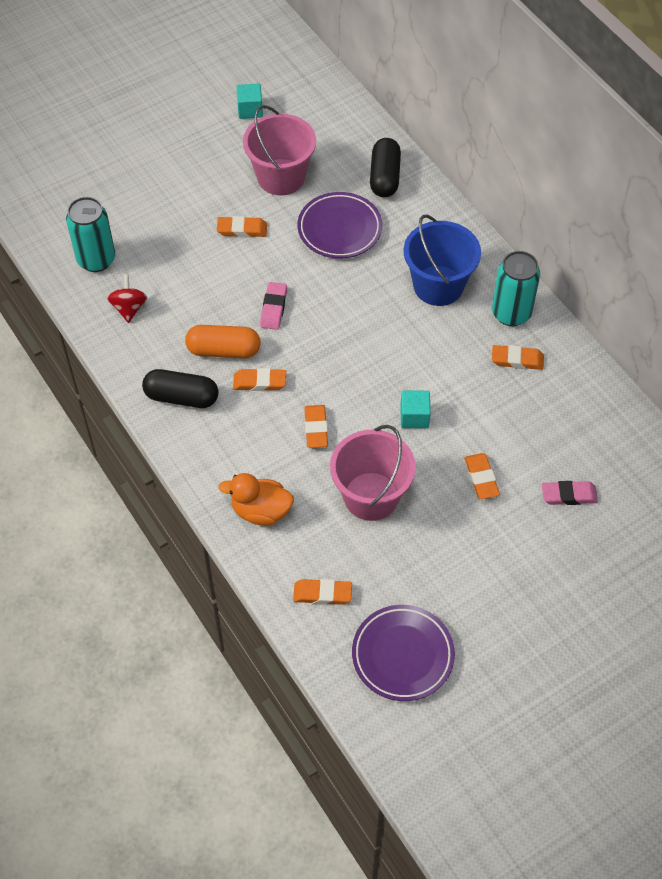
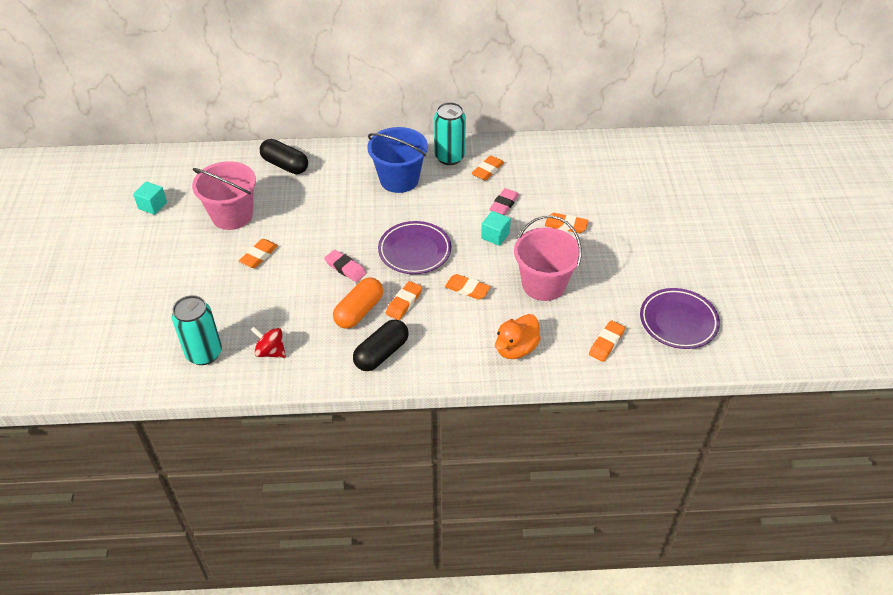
camera: 60 degrees left, 10 degrees down
purple plate [297,192,382,258] -> purple plate moved to [378,221,451,274]
pink eraser [542,481,598,505] -> pink eraser moved to [489,188,519,215]

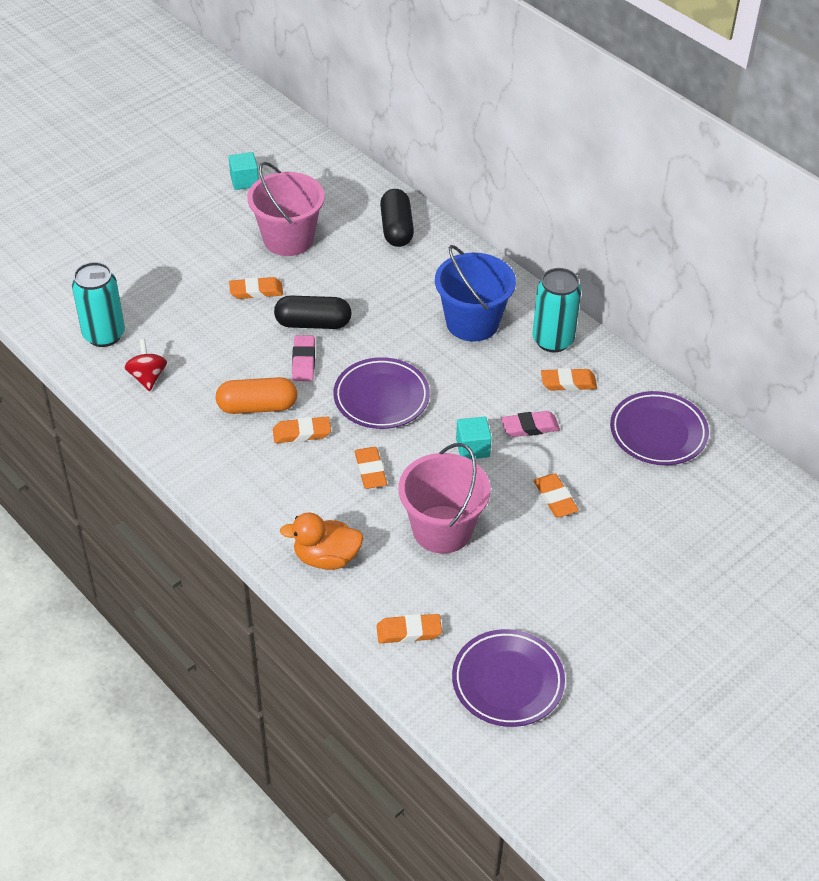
camera: 50 degrees right, 0 degrees up
black capsule [353,319,409,371] -> black capsule moved to [274,295,352,329]
none -> purple plate [610,391,709,465]

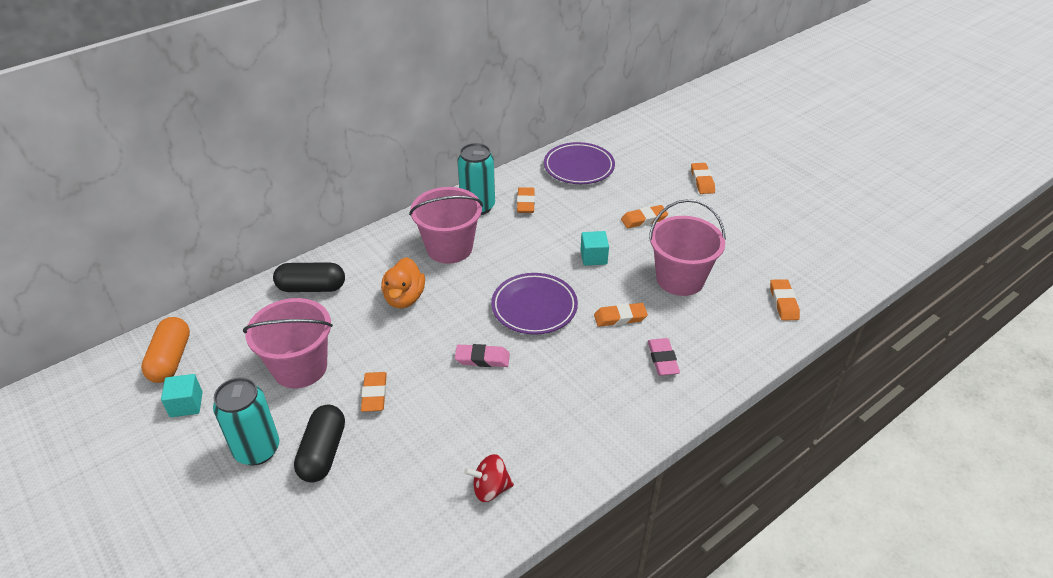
camera: 85 degrees left, 5 degrees down
turquoise can [72,262,125,347] -> turquoise can moved to [213,377,279,466]
orange capsule [216,377,297,414] -> orange capsule moved to [141,317,190,383]
orange eraser [273,417,331,443] -> orange eraser moved to [691,163,715,194]
black capsule [274,295,352,329] -> black capsule moved to [294,405,345,482]
orange duck [280,512,364,570] -> orange duck moved to [381,257,425,308]
blue bucket [435,245,516,342] -> pink bucket [409,187,483,264]
purple plate [452,629,565,727] -> none
pink eraser [501,411,560,437] -> pink eraser moved to [648,338,680,376]

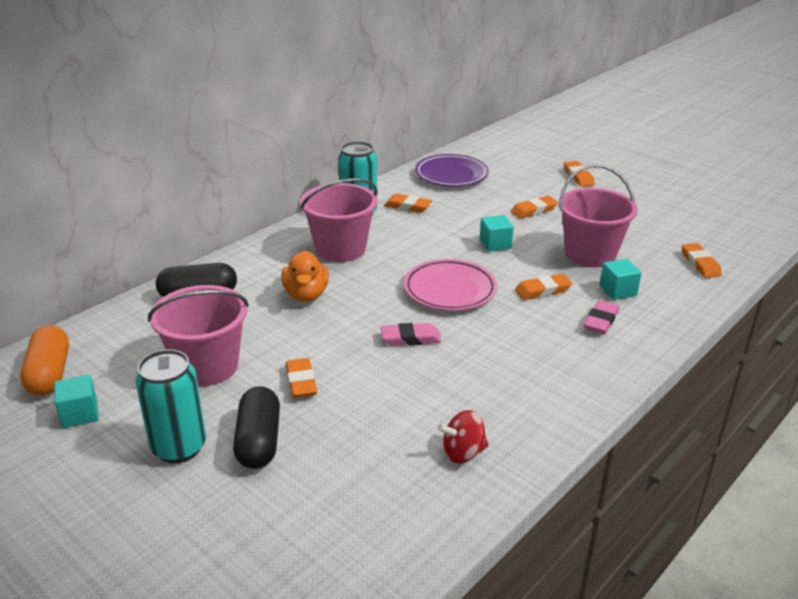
camera: 10 degrees left, 10 degrees down
purple plate [491,273,578,335] -> pink plate [404,259,497,311]
orange eraser [517,187,535,213] -> orange eraser turned 60 degrees counterclockwise [384,194,432,213]
pink eraser [648,338,680,376] -> pink eraser turned 45 degrees clockwise [584,300,619,334]
none -> turquoise cube [599,259,642,300]

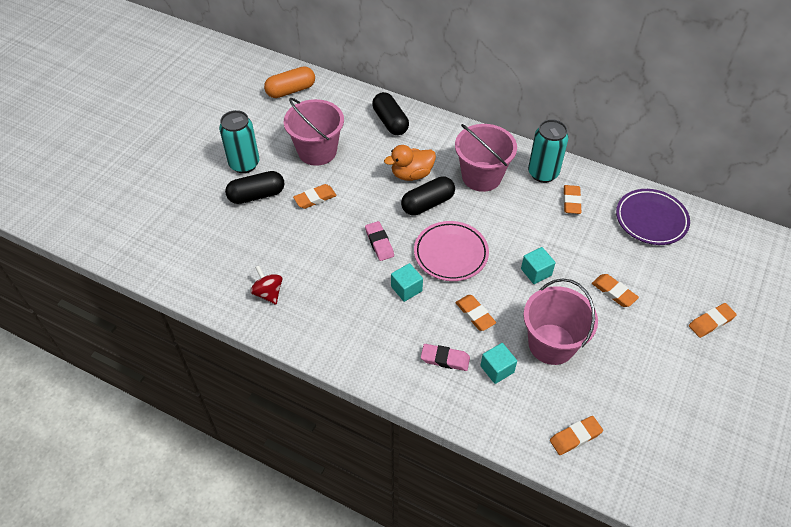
camera: 75 degrees right, 20 degrees up
turquoise cube [54,375,99,428] -> turquoise cube moved to [391,263,423,302]
none -> black capsule [401,176,455,215]

